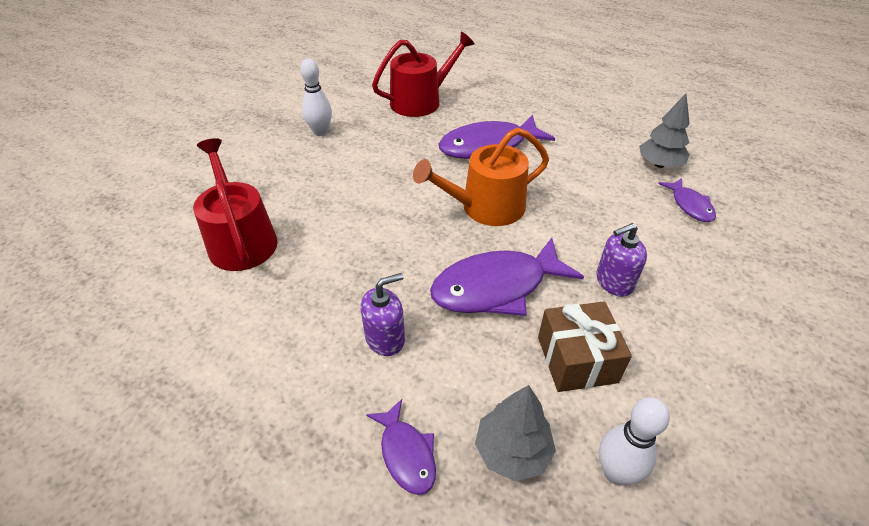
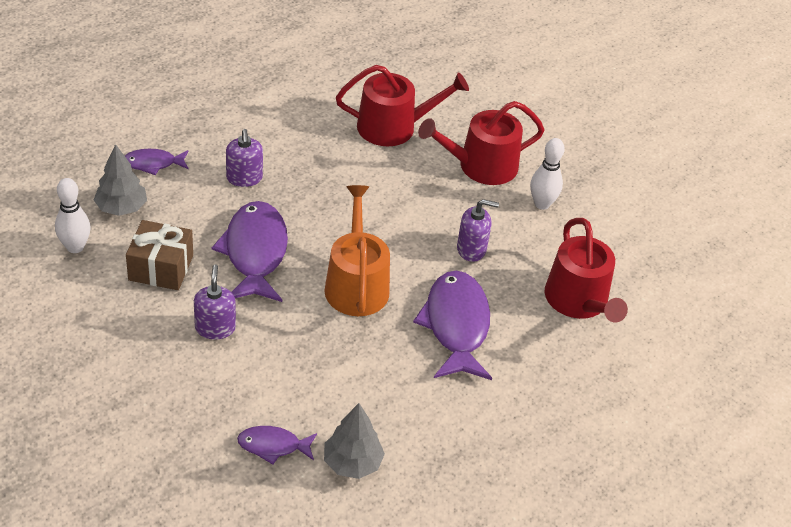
camera: 105 degrees right, 0 degrees up
none -> red watering can [418,101,545,185]
none -> purple soap dispenser [457,199,499,262]

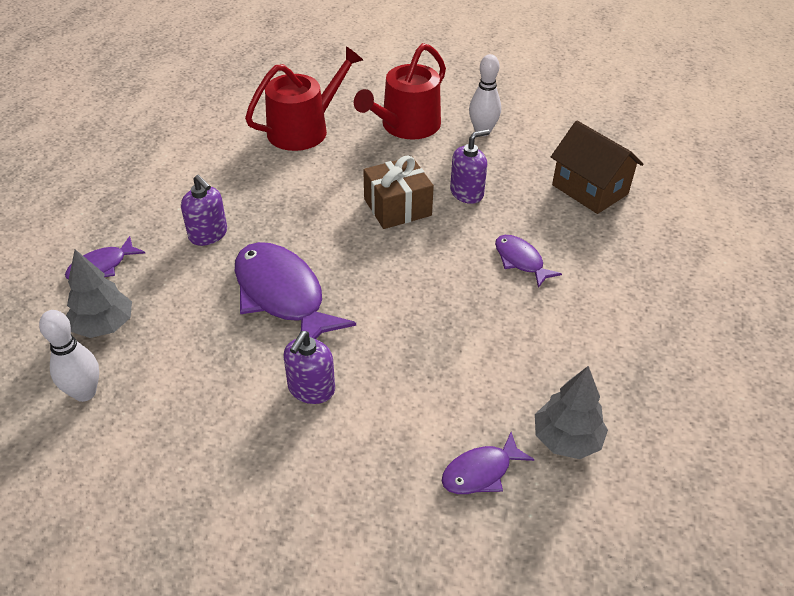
camera: 30 degrees left, 0 degrees up
brown gift [126,220,193,290] -> brown gift moved to [363,155,434,229]
purple soap dispenser [194,265,236,339] -> purple soap dispenser turned 120 degrees counterclockwise [283,331,335,404]
orange watering can [324,185,390,316] -> none
purple fish [413,271,492,380] -> purple fish [495,235,562,288], size x0.52
red watering can [545,218,628,323] -> brown house [551,121,644,214]

